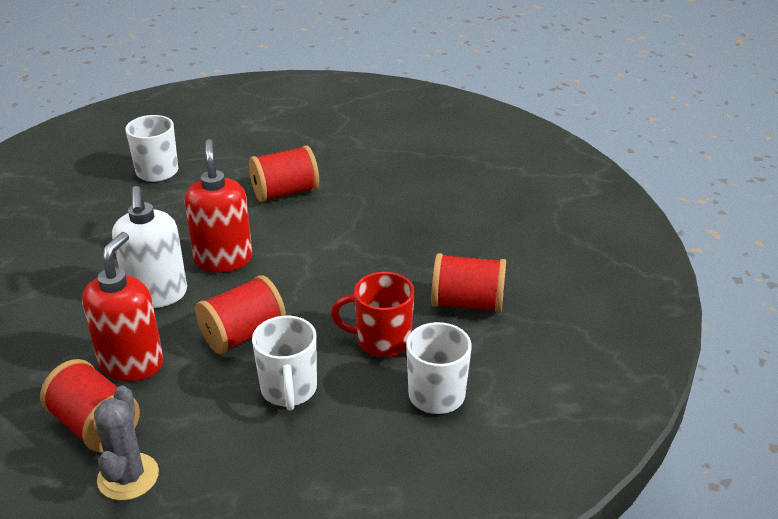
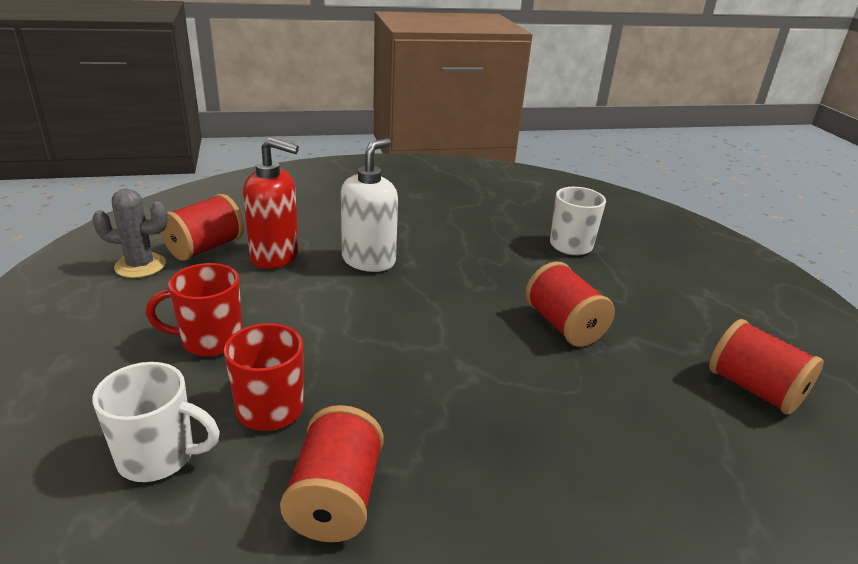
camera: 85 degrees right, 5 degrees down
white soap dispenser [112,186,187,308] -> white soap dispenser turned 135 degrees clockwise [341,138,398,272]
red soap dispenser [185,139,252,273] -> none
red spool [195,275,286,354] -> red spool moved to [709,319,824,415]
white mug [252,316,317,410] -> red mug [146,263,242,356]

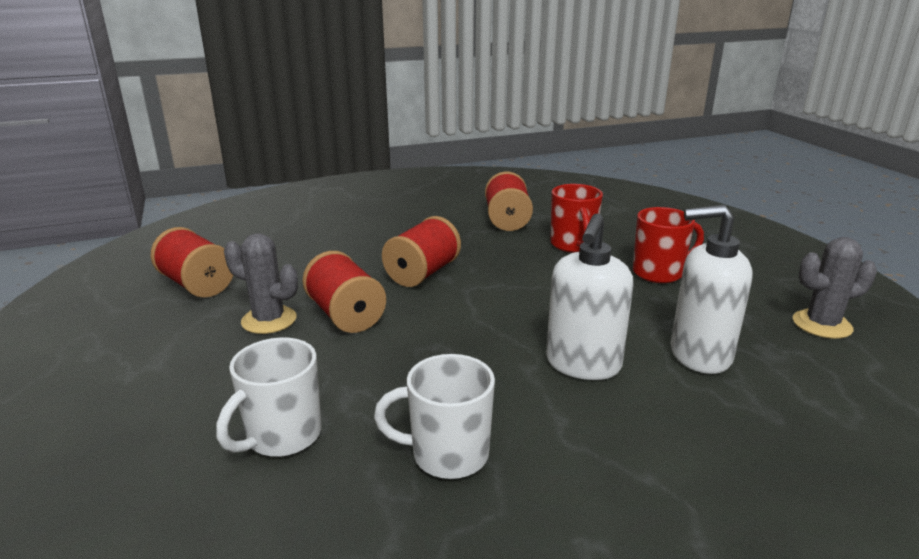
camera: 175 degrees right, 5 degrees down
white mug [92,362,220,482] -> white mug moved to [374,354,495,479]
red spool [161,194,244,261] -> red spool moved to [382,216,461,287]
red soap dispenser [243,138,299,269] -> white soap dispenser [670,205,753,374]
none -> grey cactus [224,233,298,334]

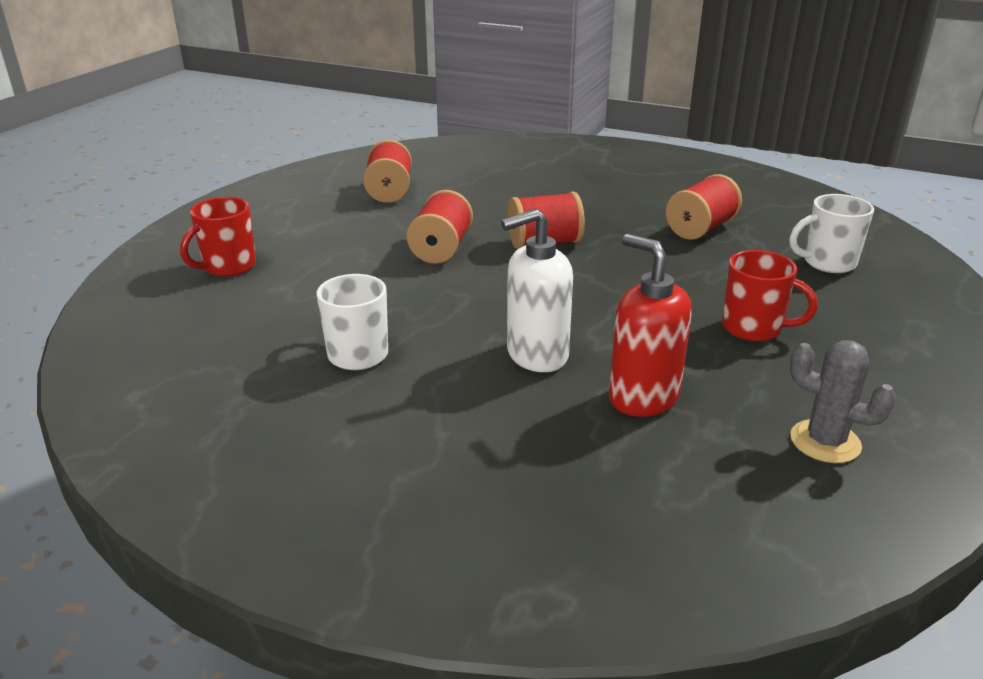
camera: 45 degrees right, 5 degrees up
white mug [216,337,321,457] -> white mug moved to [789,194,874,273]
grey cactus [224,233,298,334] -> none
red mug [550,184,603,253] -> red mug moved to [180,197,256,277]
white soap dispenser [670,205,753,374] -> red soap dispenser [609,234,692,417]

